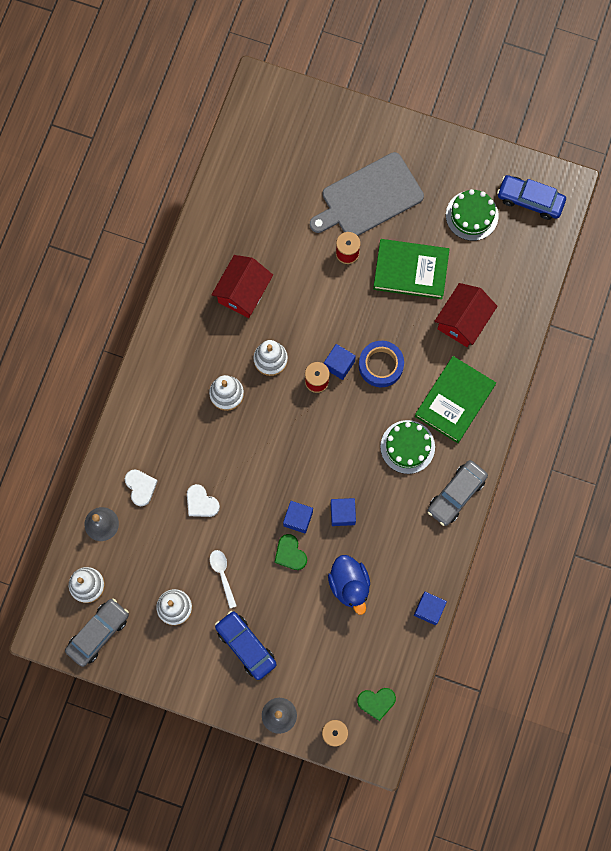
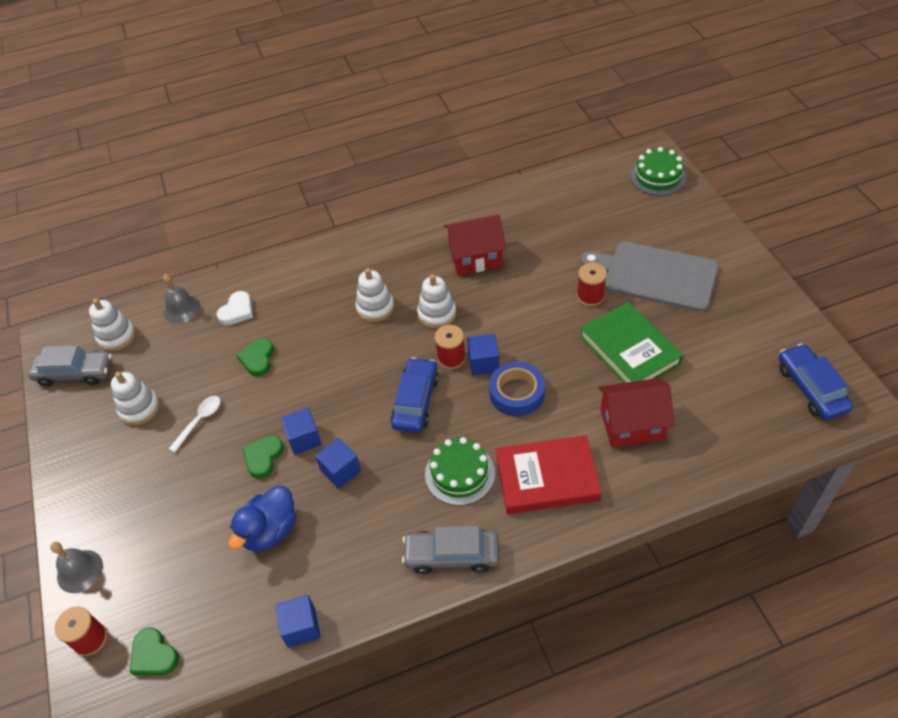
camera: 55 degrees right, 25 degrees down
white heart [187,484,220,517] -> green heart [236,338,274,377]
blue car [215,611,277,680] -> blue car moved to [391,357,439,433]
green book [415,356,496,443] -> red book [496,435,602,514]
green cake [446,189,499,241] -> green cake moved to [630,147,686,196]

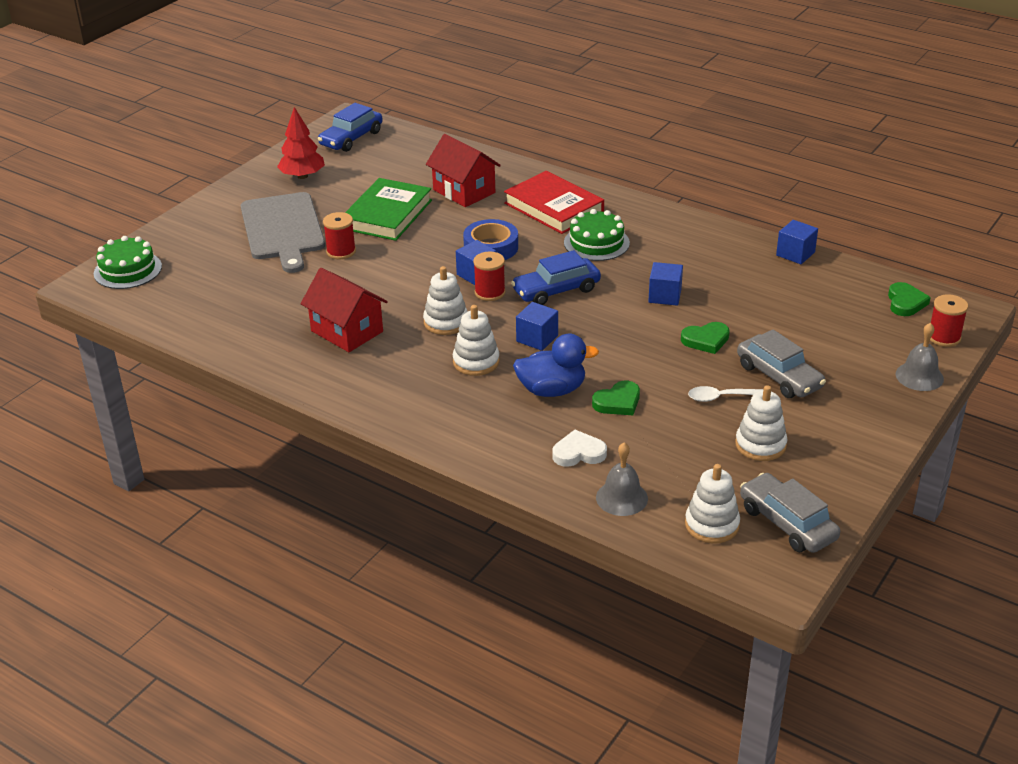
camera: 130 degrees left, 15 degrees down
blue duck [229,485,296,552] -> blue duck moved to [513,334,599,397]
blue cube [281,408,322,455] -> blue cube moved to [516,302,558,351]
grey car [402,525,499,574] -> grey car moved to [737,329,826,398]
none -> red tree [277,107,325,179]

